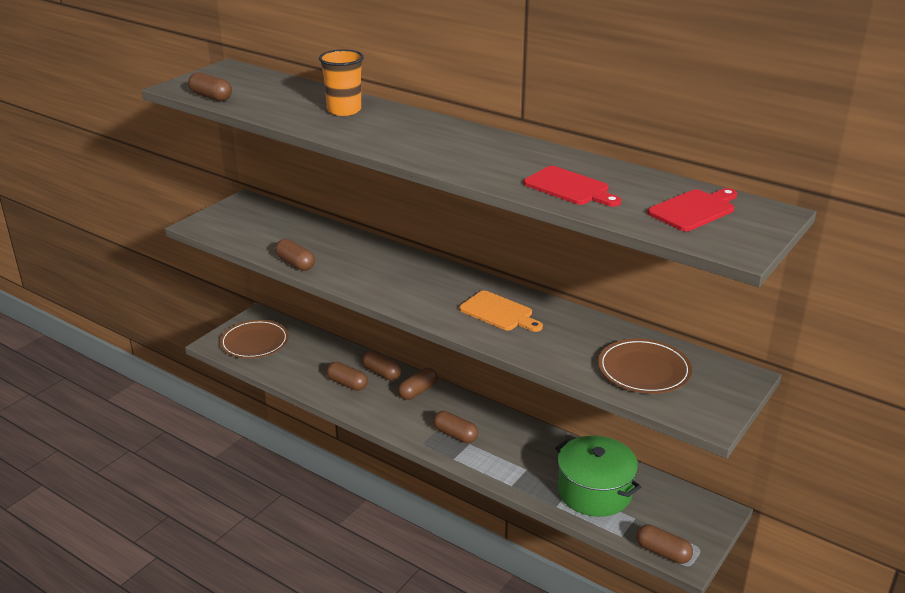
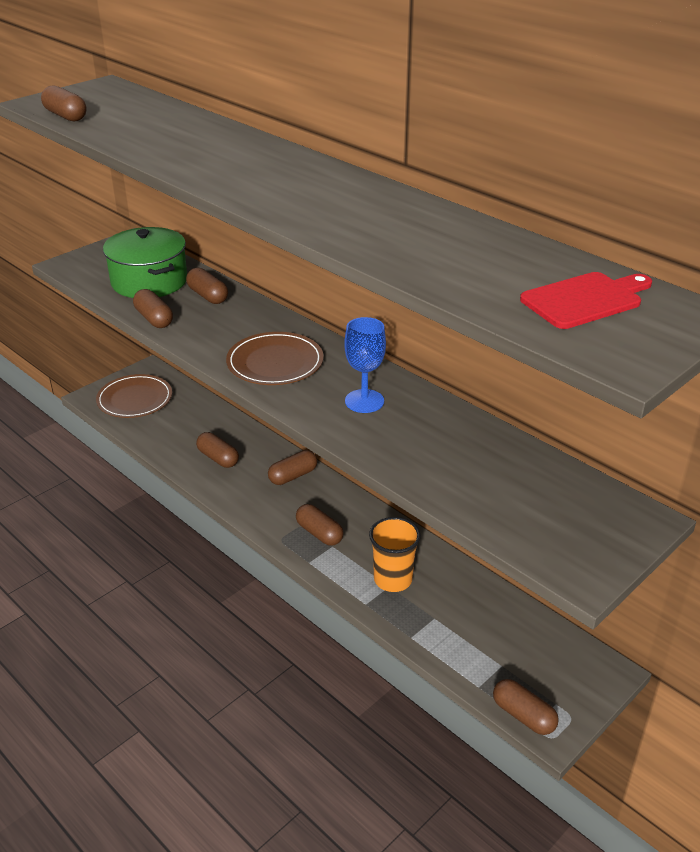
camera: 10 degrees right, 5 degrees up
orange cup [319,50,364,116] -> orange cup moved to [369,517,420,592]
brown capsule [362,351,401,380] -> brown capsule moved to [186,268,228,304]
orange cutting board [459,291,543,332] -> blue goblet [345,317,386,413]
red cutting board [524,166,621,207] -> none
green pot [555,436,641,517] -> green pot moved to [103,227,187,298]
brown plate [598,338,692,394] -> brown plate moved to [226,332,324,385]

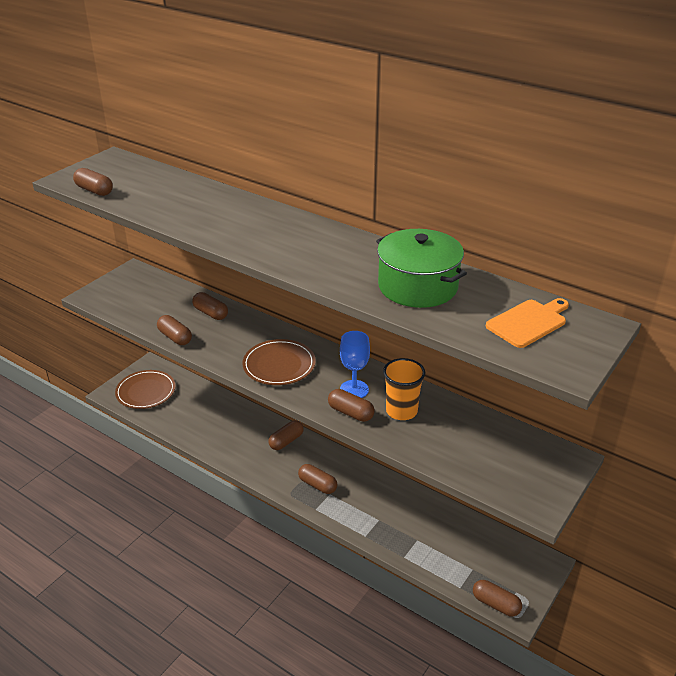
camera: 10 degrees left, 0 degrees up
green pot [103,227,187,298] -> green pot moved to [376,229,467,308]
brown capsule [196,432,239,468] -> brown capsule moved to [328,389,375,422]
orange cup [369,517,420,592] -> orange cup moved to [383,358,426,420]
red cutting board [520,272,652,329] -> orange cutting board [486,298,569,348]

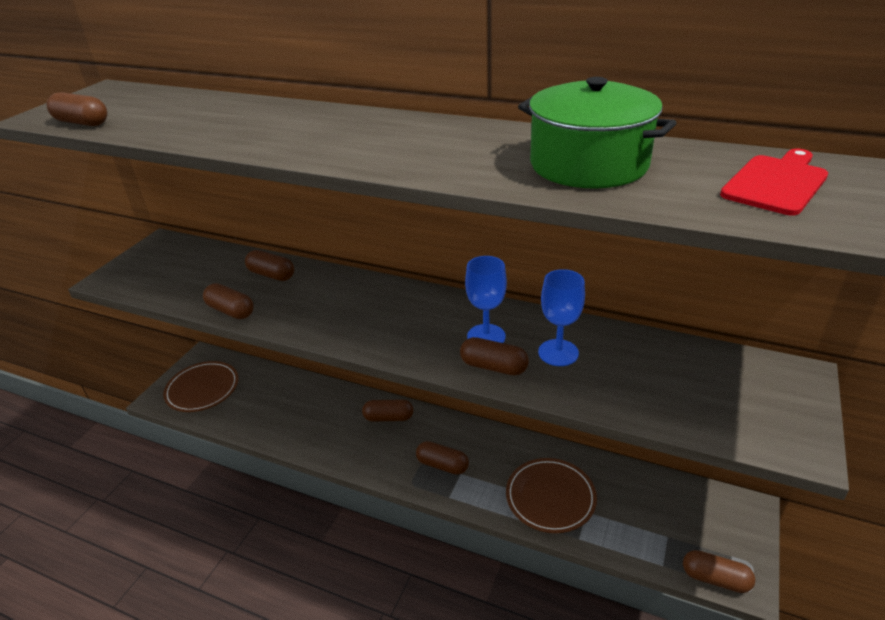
camera: 10 degrees left, 0 degrees up
brown plate [242,339,316,385] -> brown plate moved to [506,458,597,533]
brown capsule [268,420,304,450] -> brown capsule turned 60 degrees clockwise [362,399,413,422]
orange cup [383,358,426,420] -> blue goblet [538,269,585,366]
orange cutting board [486,298,569,348] -> red cutting board [720,149,828,215]

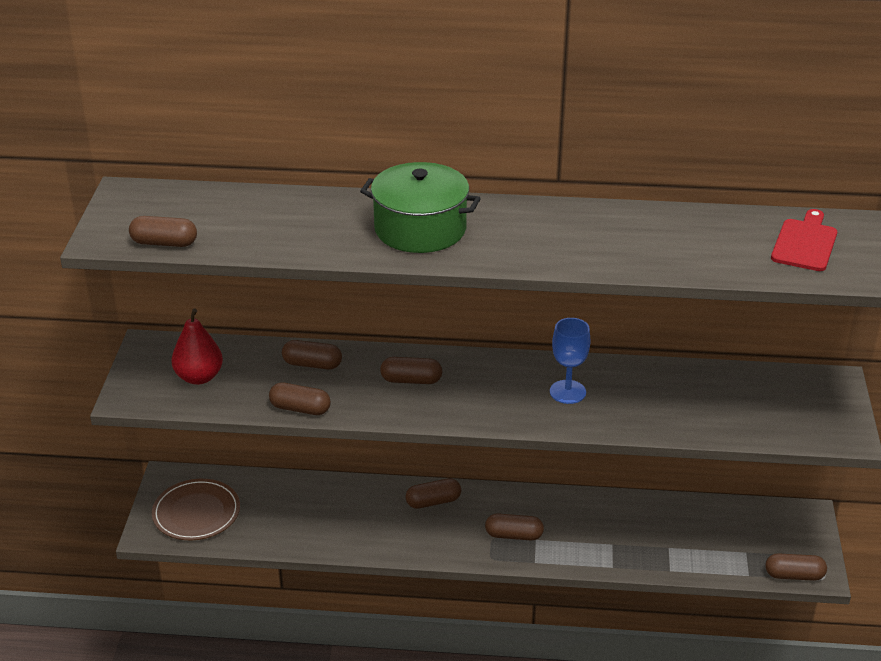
camera: 20 degrees left, 0 degrees up
brown capsule [460,337,529,376] -> brown capsule moved to [380,357,442,384]
brown plate [506,458,597,533] -> none
green pot [518,77,676,188] -> green pot moved to [360,162,481,253]
blue goblet [538,269,585,366] -> none
none -> red pear [171,309,223,385]

